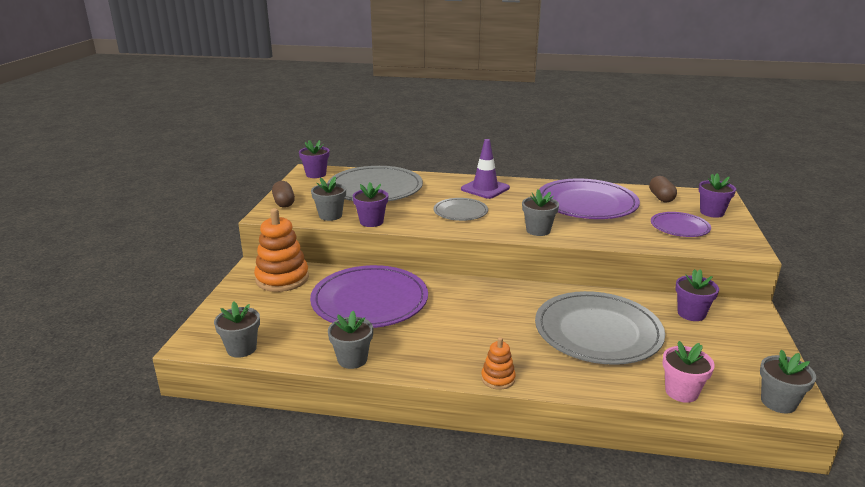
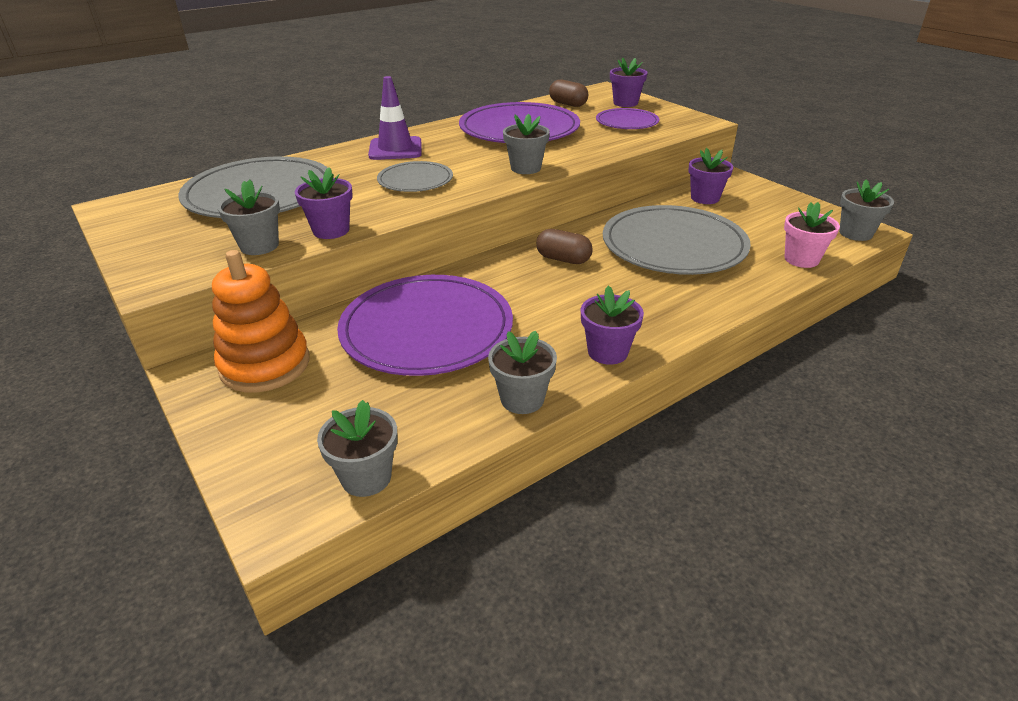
camera: 45 degrees left, 10 degrees up
brown capsule [272,181,295,208] -> brown capsule moved to [536,229,593,264]
purple flower pot [299,140,329,178] -> purple flower pot moved to [581,285,644,365]
orange stacking toy [481,337,516,390] -> none

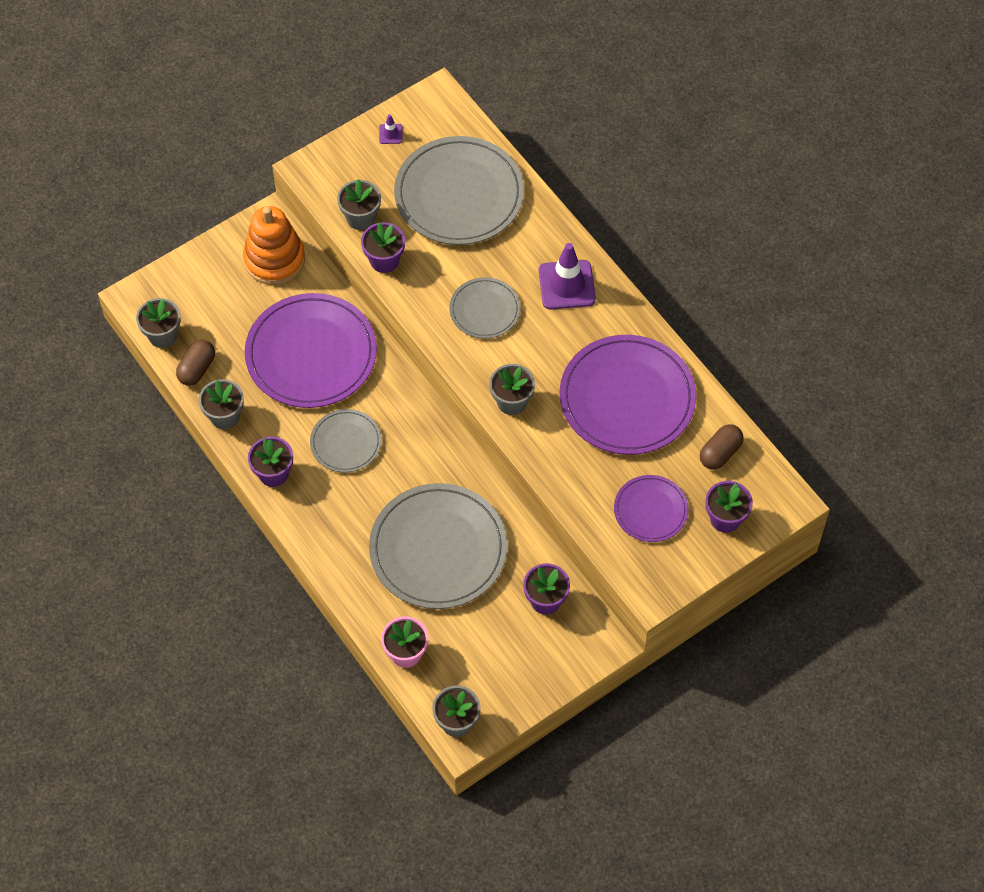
camera: 90 degrees right, 25 degrees up
brown capsule [536,229,593,264] -> brown capsule moved to [176,340,215,386]
none -> grey plate [310,409,382,473]
none -> purple traffic cone [379,114,403,144]

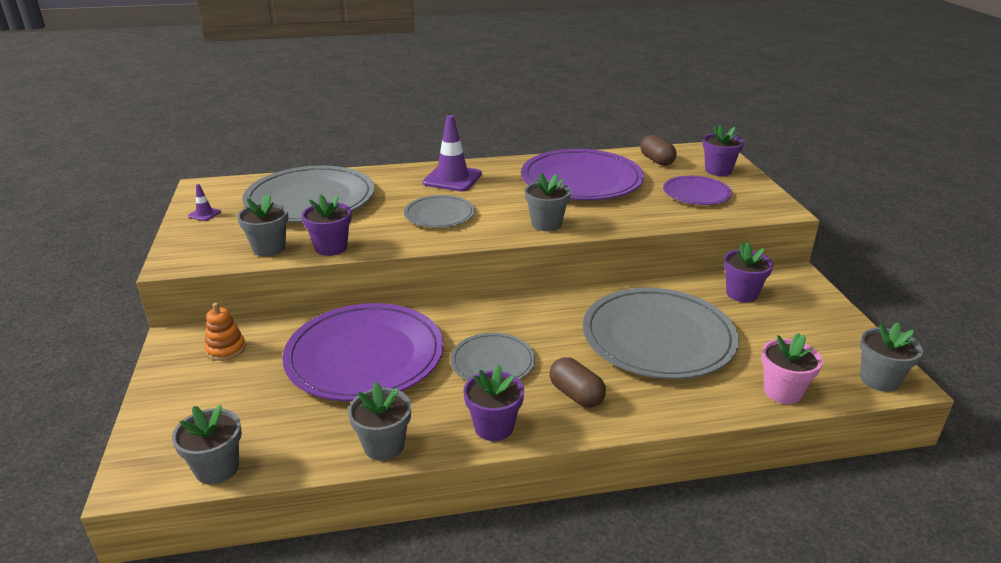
camera: 65 degrees left, 30 degrees down
brown capsule [176,340,215,386] -> brown capsule moved to [549,357,606,408]
orange stacking toy [243,206,305,285] -> orange stacking toy [205,303,246,361], size x0.51

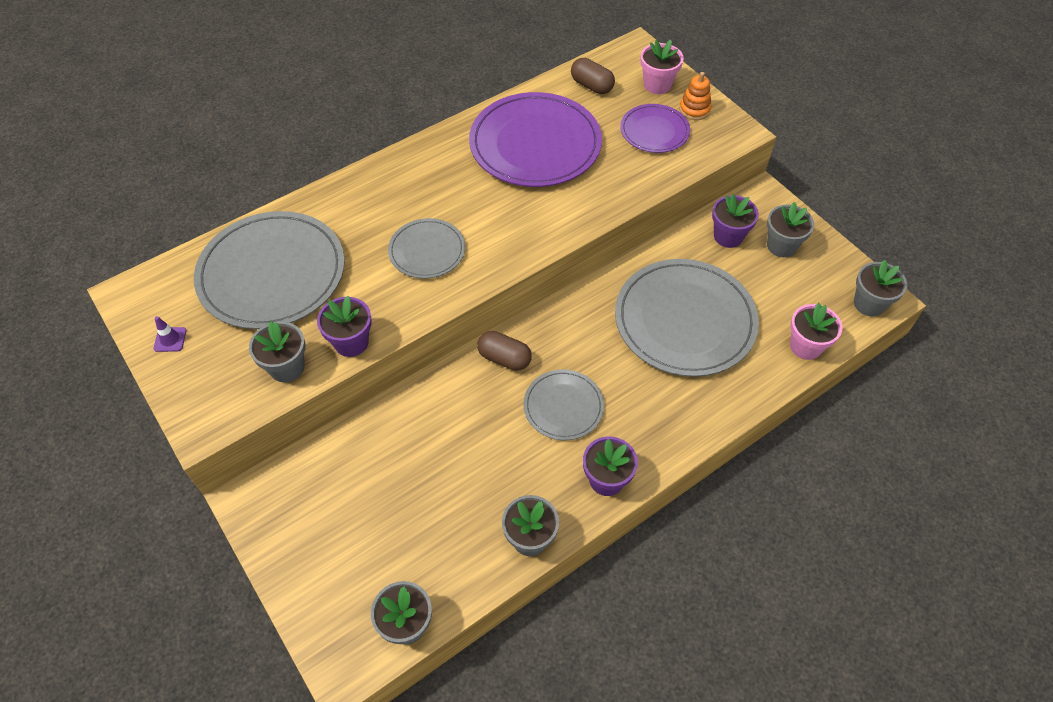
camera: 25 degrees left, 25 degrees up
orange stacking toy [205,303,246,361] -> orange stacking toy moved to [679,72,711,120]
purple plate [282,303,444,401] -> none
purple traffic cone [423,115,482,191] -> none
grey flower pot [525,173,571,231] -> grey flower pot moved to [767,202,814,257]
brown capsule [549,357,606,408] -> brown capsule moved to [477,331,532,371]
purple flower pot [703,124,744,176] -> pink flower pot [640,40,684,94]

